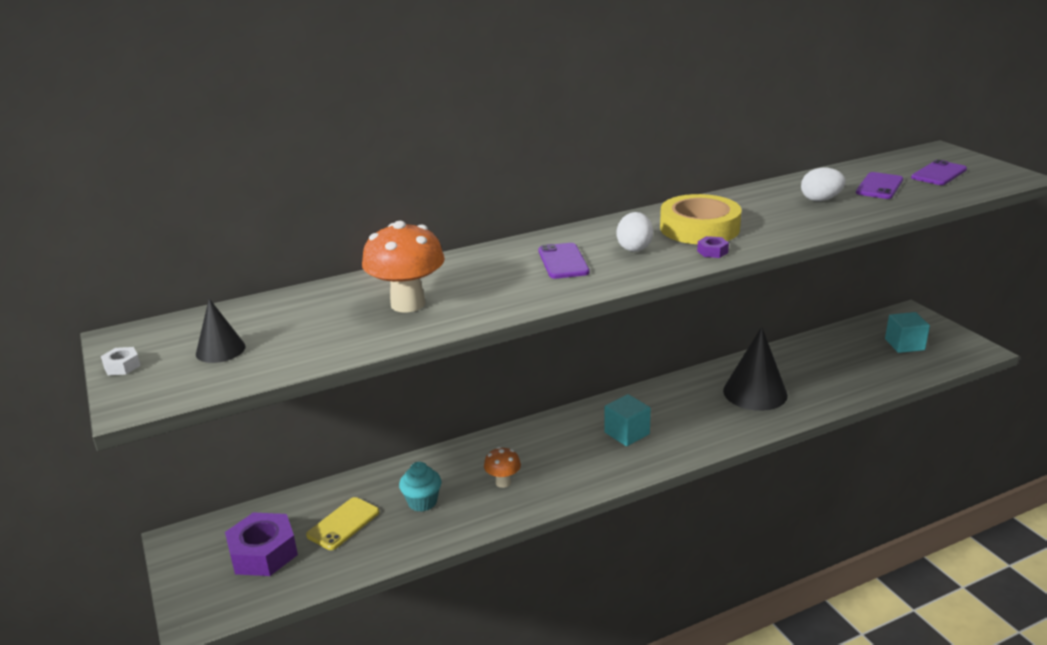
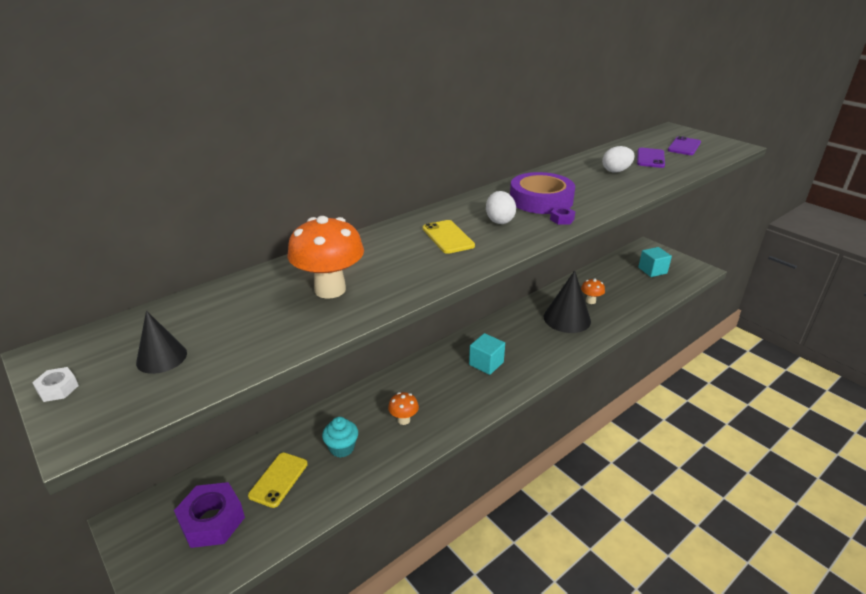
camera: 15 degrees left, 5 degrees up
purple phone [538,243,590,279] -> yellow phone [423,220,475,254]
yellow tape [660,194,742,244] -> purple tape [510,172,575,214]
none -> orange mushroom [581,278,605,304]

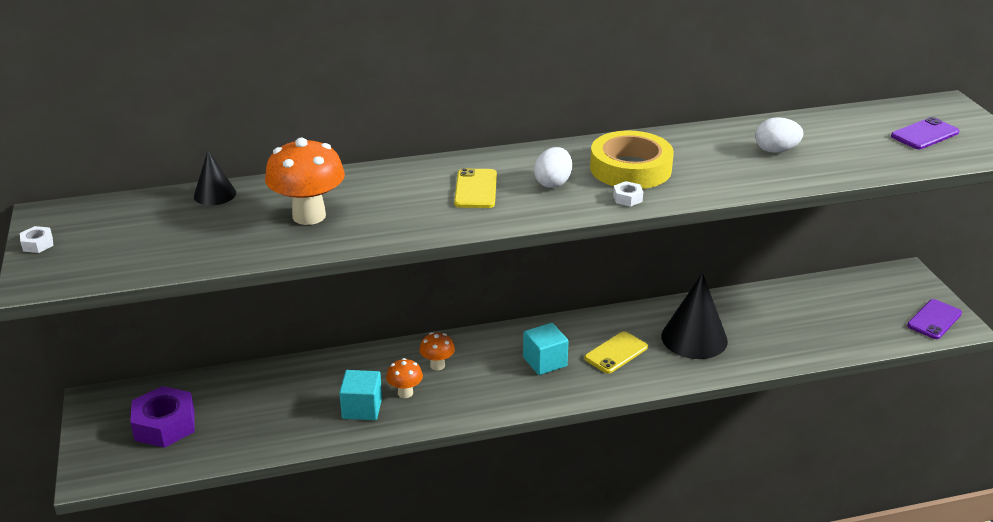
camera: 25 degrees right, 0 degrees up
black cone [136,311,187,374] -> black cone moved to [194,151,236,205]
yellow phone [248,453,308,508] -> yellow phone moved to [584,331,648,374]
turquoise cupcake [322,417,358,458] -> none
purple tape [510,172,575,214] -> yellow tape [590,131,674,189]
purple nut [550,207,575,225] -> white nut [613,181,643,206]
orange mushroom [581,278,605,304] -> orange mushroom moved to [419,332,455,370]
purple phone [637,148,665,168] -> purple phone moved to [907,299,962,339]
turquoise cube [638,247,672,277] -> turquoise cube moved to [339,370,382,420]

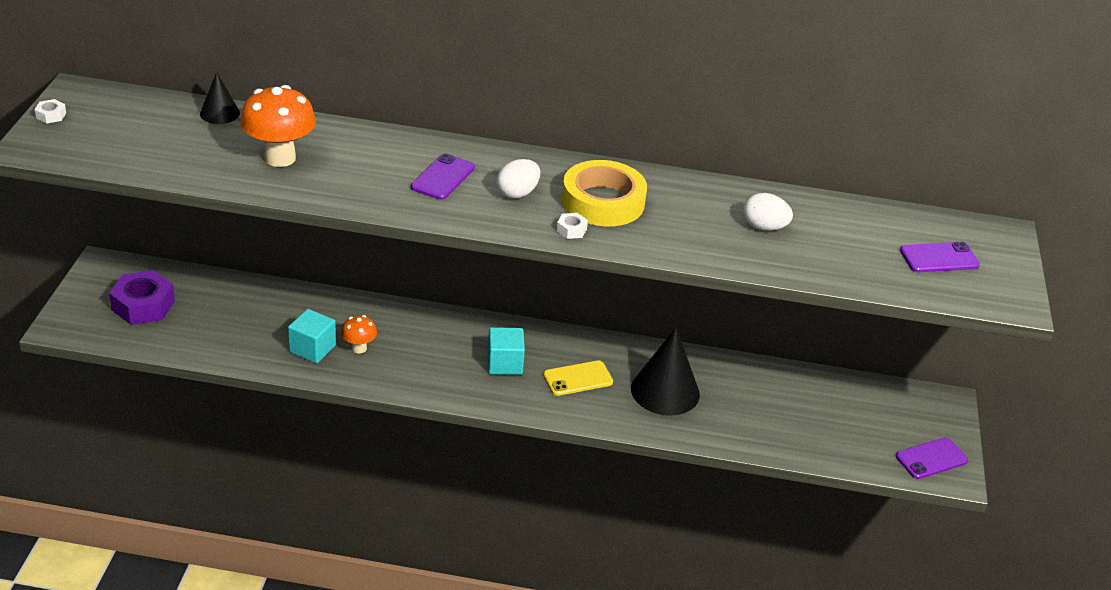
camera: 20 degrees right, 5 degrees up
orange mushroom [419,332,455,370] -> none
yellow phone [454,168,497,208] -> purple phone [411,154,475,200]

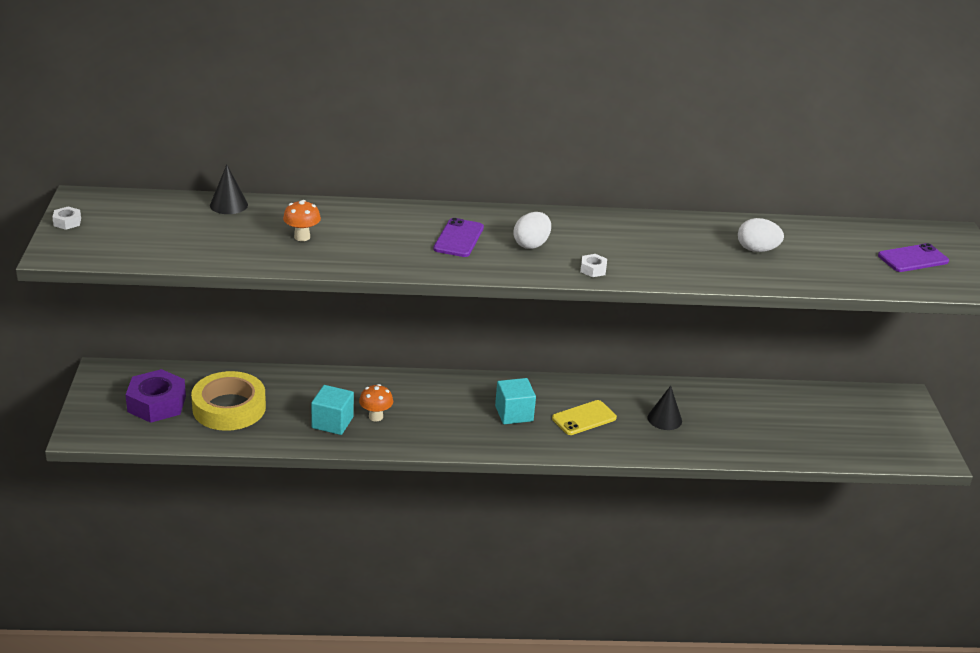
camera: 10 degrees left, 5 degrees down
orange mushroom [240,85,316,167] -> orange mushroom [283,200,321,241], size x0.53
yellow tape [562,160,647,227] -> yellow tape moved to [191,371,266,431]
black cone [631,328,700,416] -> black cone [647,386,682,430], size x0.54
purple phone [896,437,968,479] -> none

